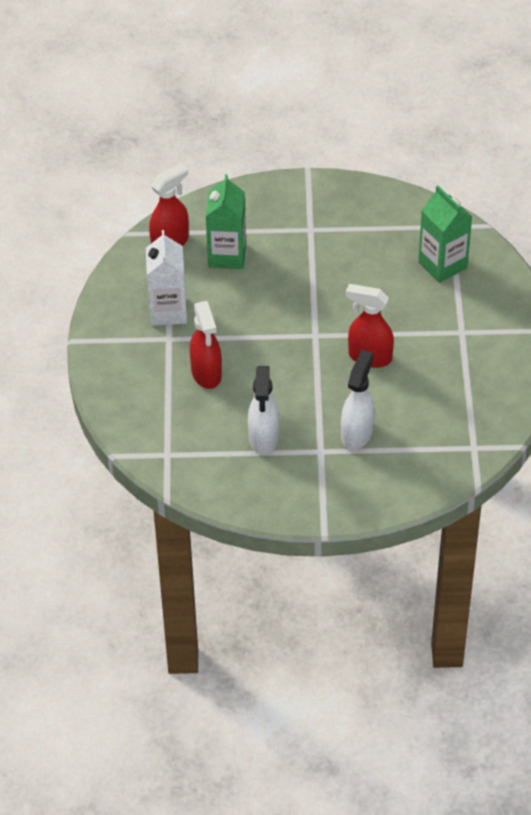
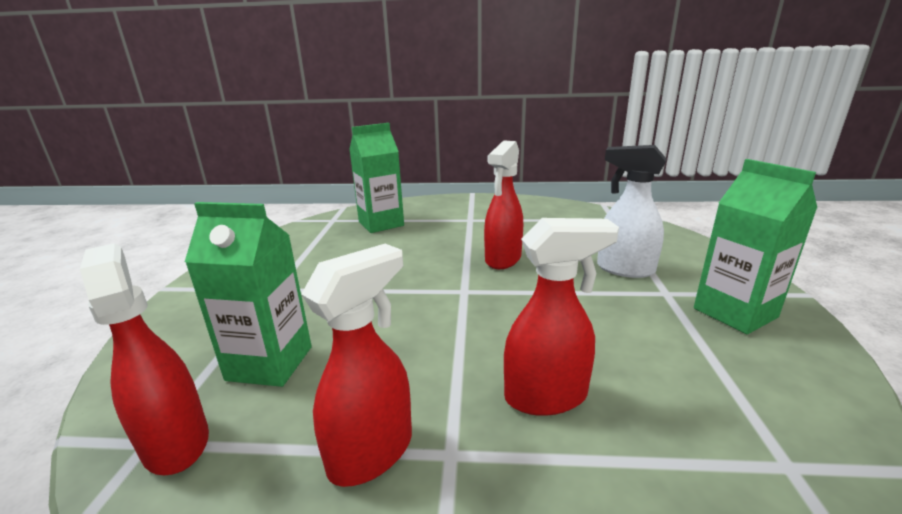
camera: 85 degrees left, 25 degrees down
white carton [146,230,187,326] -> red spray bottle [301,244,412,487]
white spray bottle [248,366,279,454] -> none
none -> green carton [694,159,817,334]

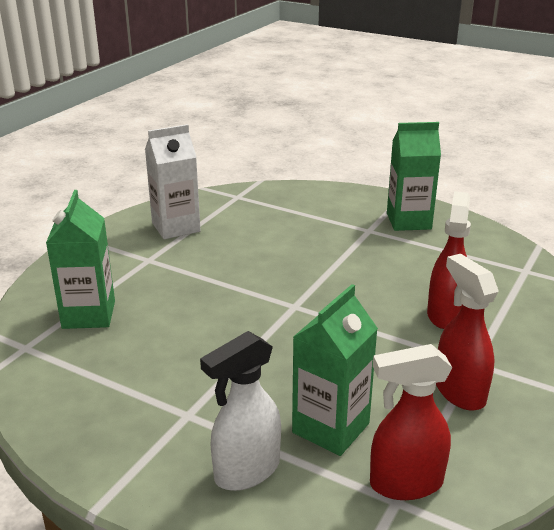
camera: 65 degrees left, 5 degrees up
red spray bottle [484,140,523,269] -> none
white spray bottle [597,145,666,278] -> white spray bottle moved to [200,331,281,491]
none -> white carton [145,124,201,239]

